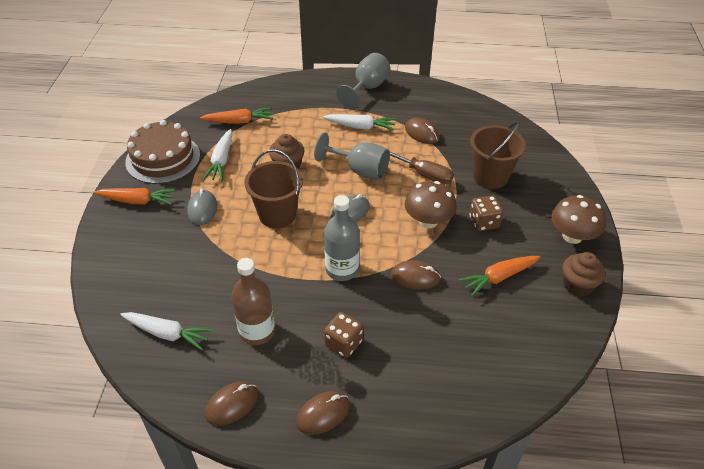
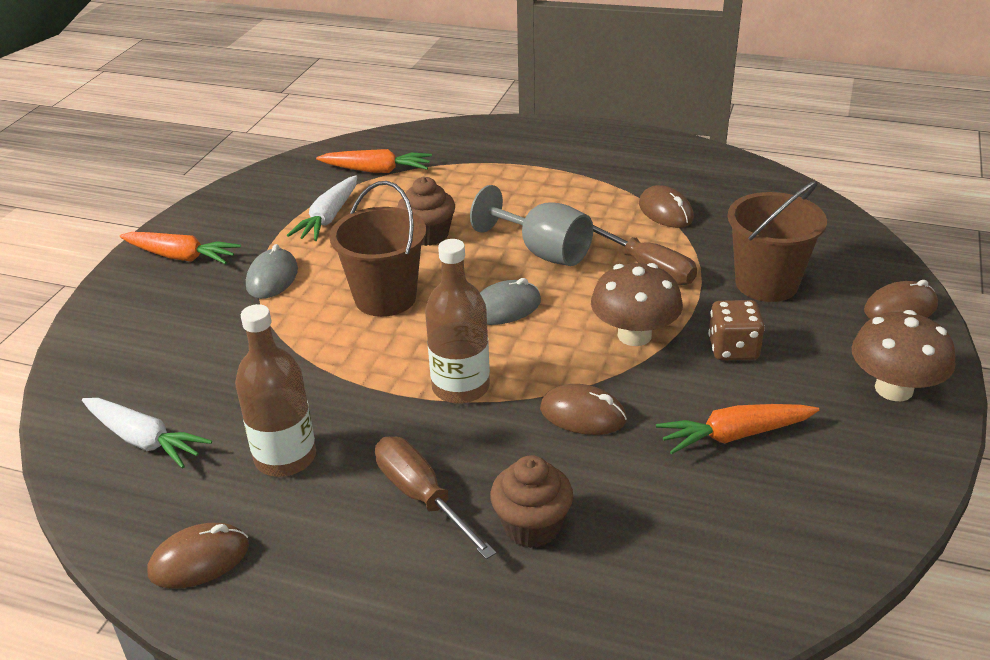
camera: 15 degrees right, 10 degrees down
brown cake [125,120,200,184] -> none
brown mouse [296,391,350,435] -> brown mouse moved to [864,280,938,319]
white carrot [323,114,396,131] -> none
grey bottle [324,195,360,281] -> brown bottle [425,239,490,404]
brown dice [324,312,363,358] -> brown screwdriver [375,437,496,560]
grey goblet [336,53,390,109] -> none
brown cupcake [562,252,605,297] -> brown cupcake moved to [490,455,573,548]

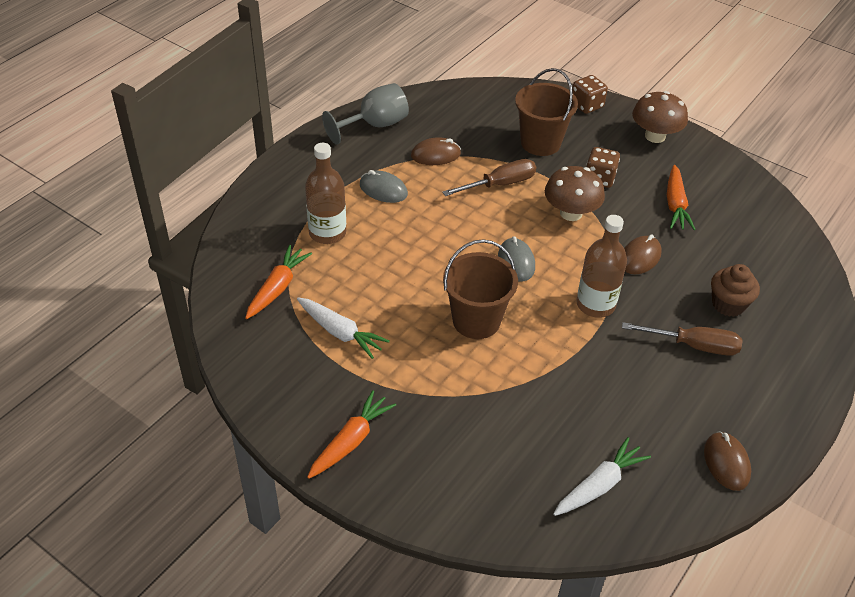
camera: 75 degrees left, 10 degrees up
brown bottle [235,304,316,477] -> brown bottle moved to [305,143,346,244]
grey mouse [246,244,298,299] -> grey mouse moved to [360,170,408,203]
brown screwdriver [375,437,496,560] -> brown screwdriver turned 150 degrees counterclockwise [622,322,743,356]
brown cupcake [397,177,455,246] -> none
grey goblet [470,185,593,266] -> grey goblet moved to [322,83,409,145]
brown mouse [864,280,938,319] -> brown dice [572,75,608,114]

